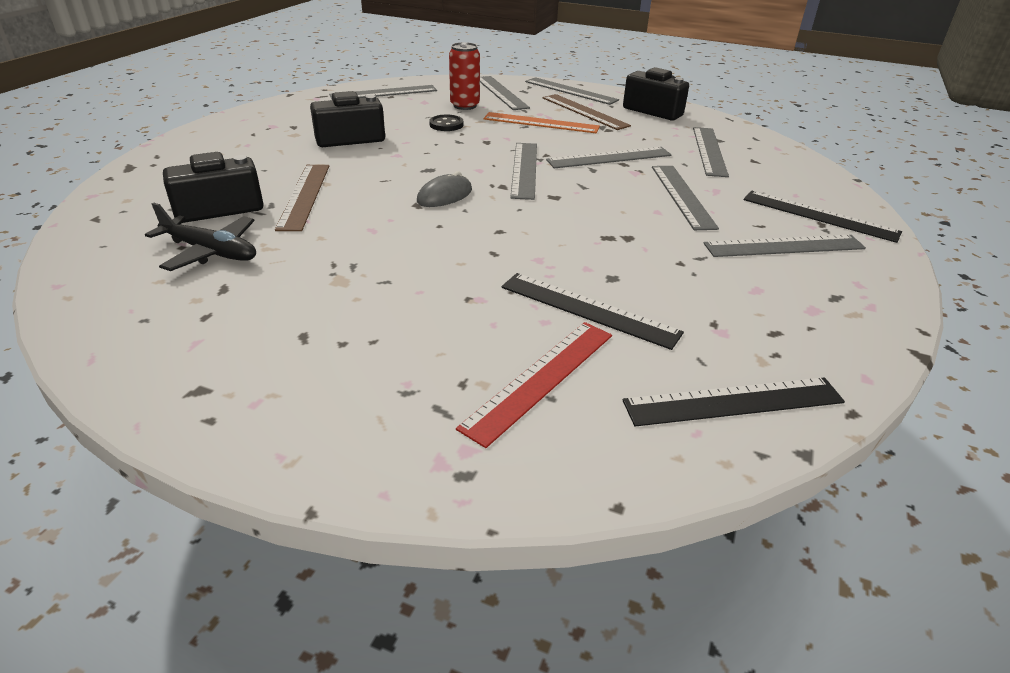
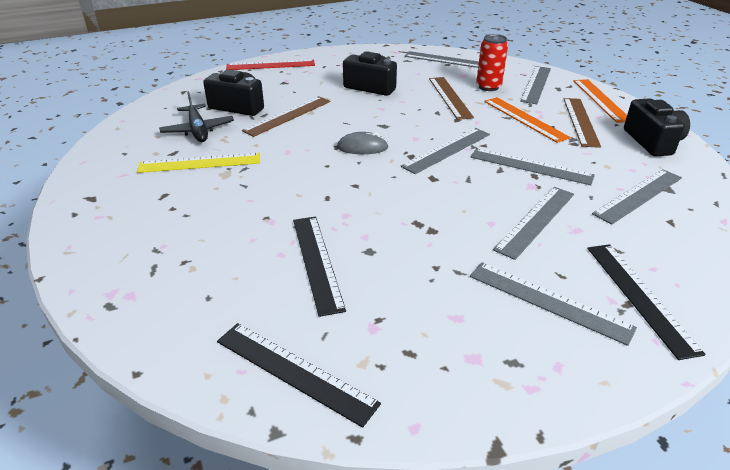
camera: 45 degrees right, 0 degrees up
black button [429,115,463,131] -> brown ruler [429,77,474,120]
red ruler [456,322,612,448] -> red ruler moved to [226,60,315,70]
grey ruler [525,77,619,105] -> orange ruler [573,79,627,123]
none -> yellow ruler [137,153,260,173]

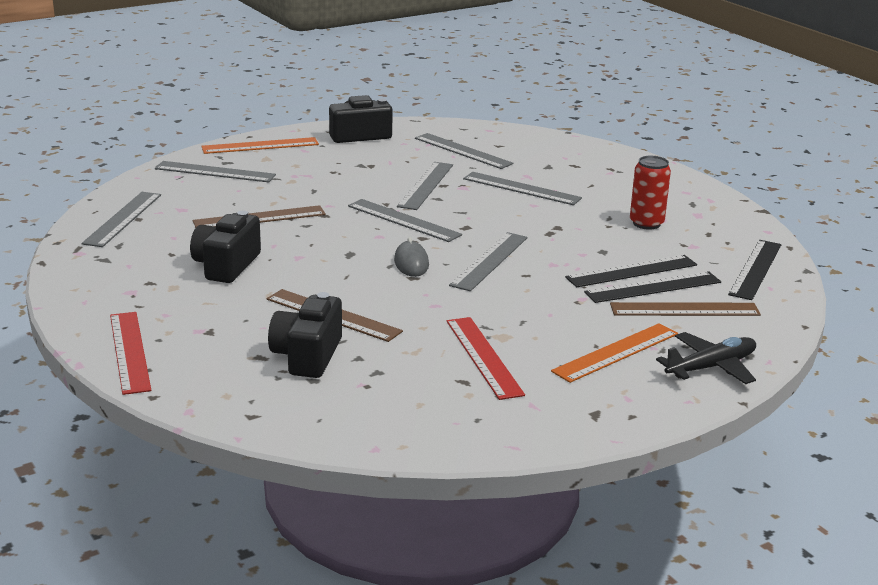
camera: 100 degrees left, 10 degrees down
yellow ruler [137,153,260,173] -> red ruler [447,317,525,400]
black plane [159,91,234,142] -> black plane moved to [656,332,756,384]
grey ruler [470,262,637,346] -> grey ruler moved to [449,232,528,291]
red can [476,34,508,91] -> red can moved to [630,156,671,230]
orange ruler [484,97,571,143] -> orange ruler moved to [551,323,678,383]
brown ruler [564,98,601,148] -> brown ruler moved to [610,302,761,316]
black ruler [587,244,706,360] -> black ruler moved to [584,271,721,303]

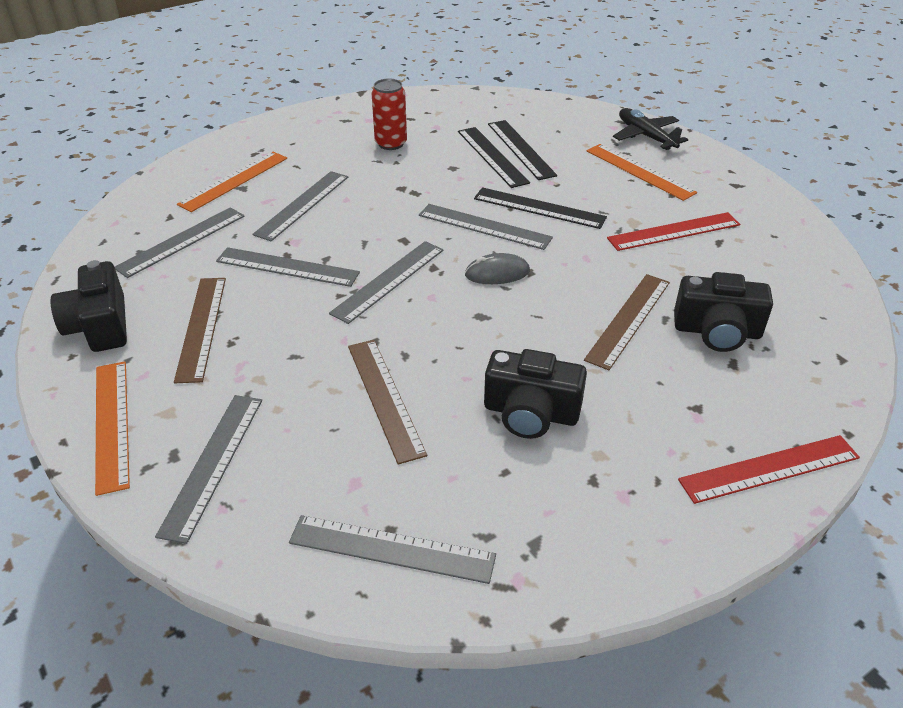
camera: 90 degrees left, 15 degrees up
brown ruler [610,302,761,316] -> brown ruler moved to [174,278,226,383]
black ruler [728,240,781,300] -> black ruler moved to [474,187,607,229]
none -> orange ruler [177,152,287,212]

